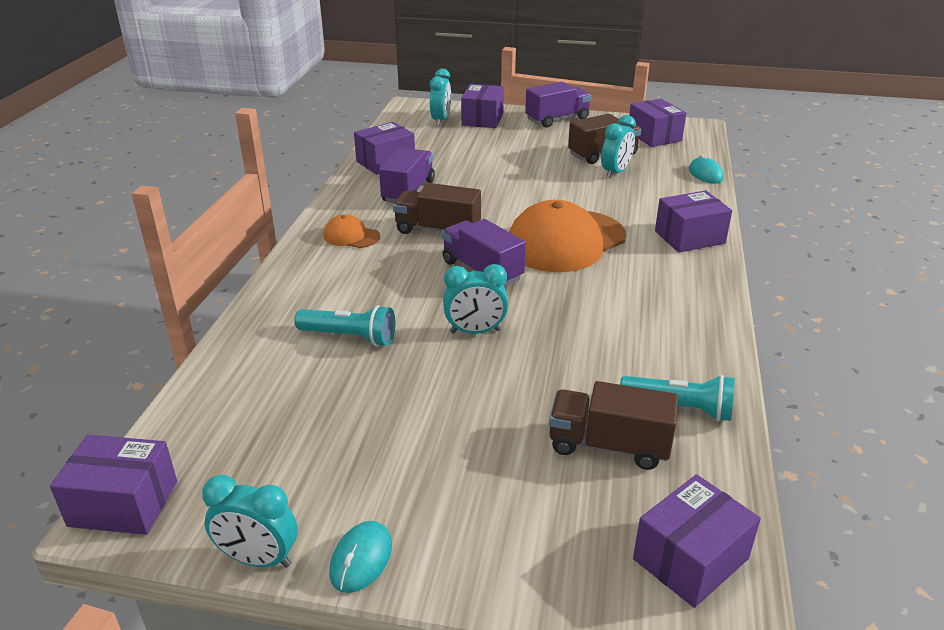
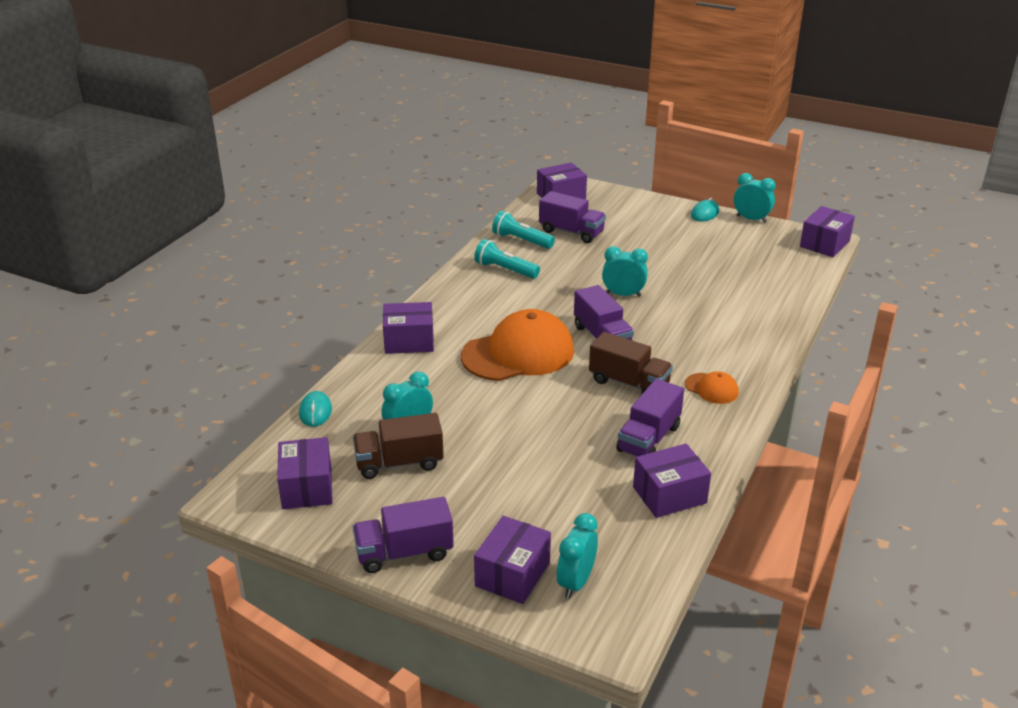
camera: 165 degrees left, 0 degrees up
purple box [50,435,177,535] -> purple box turned 75 degrees counterclockwise [800,206,855,257]
turquoise flashlight [294,305,395,346] -> turquoise flashlight moved to [474,239,540,279]
brown truck [549,381,678,470] -> purple truck [539,191,606,243]

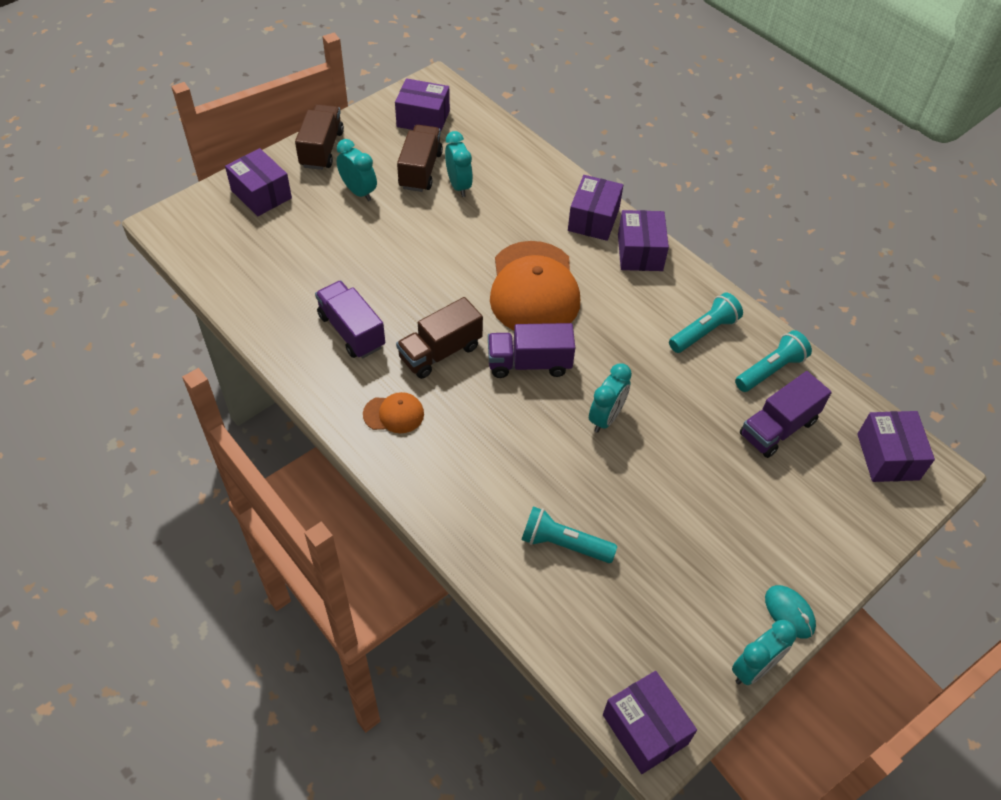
camera: 110 degrees right, 20 degrees up
turquoise mouse [299,391,332,427] -> none
purple truck [352,497,454,573] -> brown truck [295,104,344,170]
turquoise clock [557,513,598,598] -> turquoise clock moved to [337,139,377,201]
purple box [633,444,711,518] -> purple box moved to [618,210,669,271]
orange cap [685,372,739,404] -> orange cap turned 150 degrees counterclockwise [363,392,424,433]
none -> turquoise flashlight [522,506,617,563]

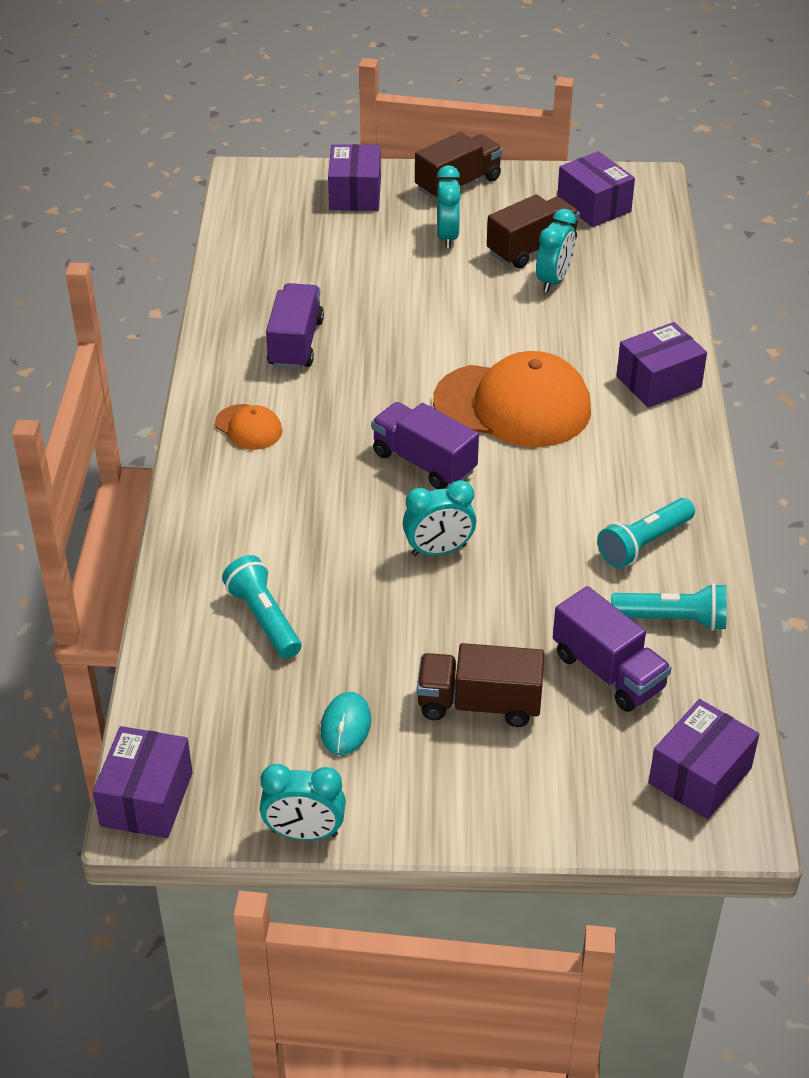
camera: 45 degrees right, 10 degrees down
brown truck [396,297,483,379] -> brown truck moved to [417,643,544,727]
orange cap [490,241,580,330] -> orange cap turned 120 degrees counterclockwise [433,351,591,447]
purple box [618,210,669,271] -> none
turquoise flashlight [669,293,743,353] -> turquoise flashlight turned 135 degrees clockwise [597,498,695,568]
purple truck [740,371,832,458] -> purple truck turned 135 degrees counterclockwise [553,586,672,712]
turquoise mouse [765,585,816,639] -> turquoise mouse moved to [320,692,371,755]

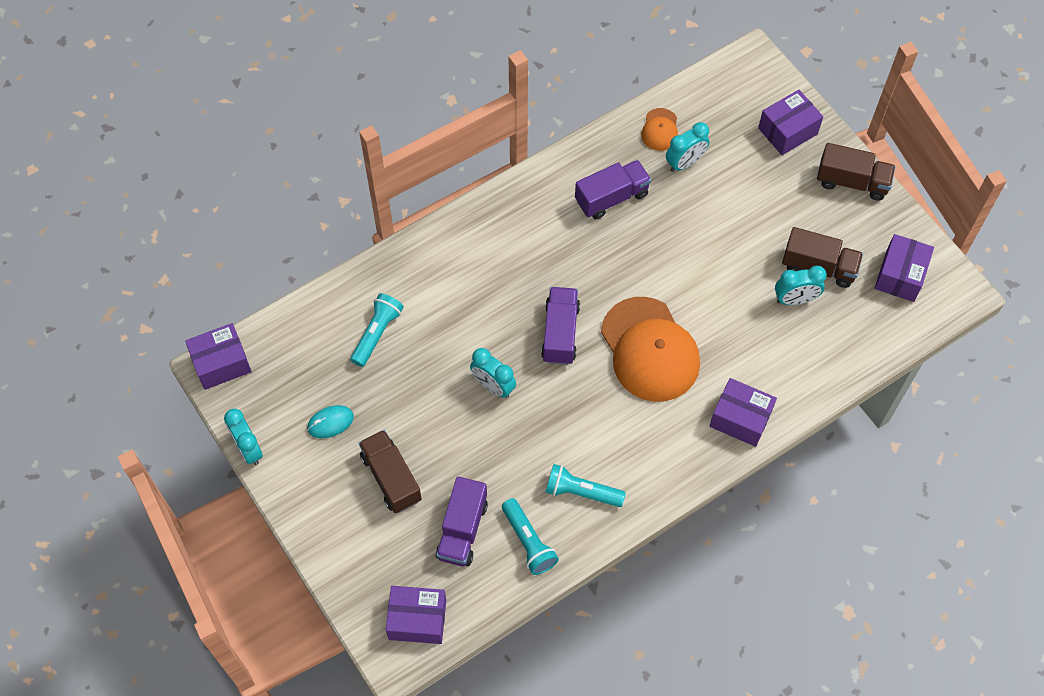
camera: 55 degrees right, 20 degrees up
orange cap [215,404,282,450] -> orange cap moved to [641,108,678,151]
turquoise clock [437,165,461,248] -> turquoise clock moved to [666,122,710,172]

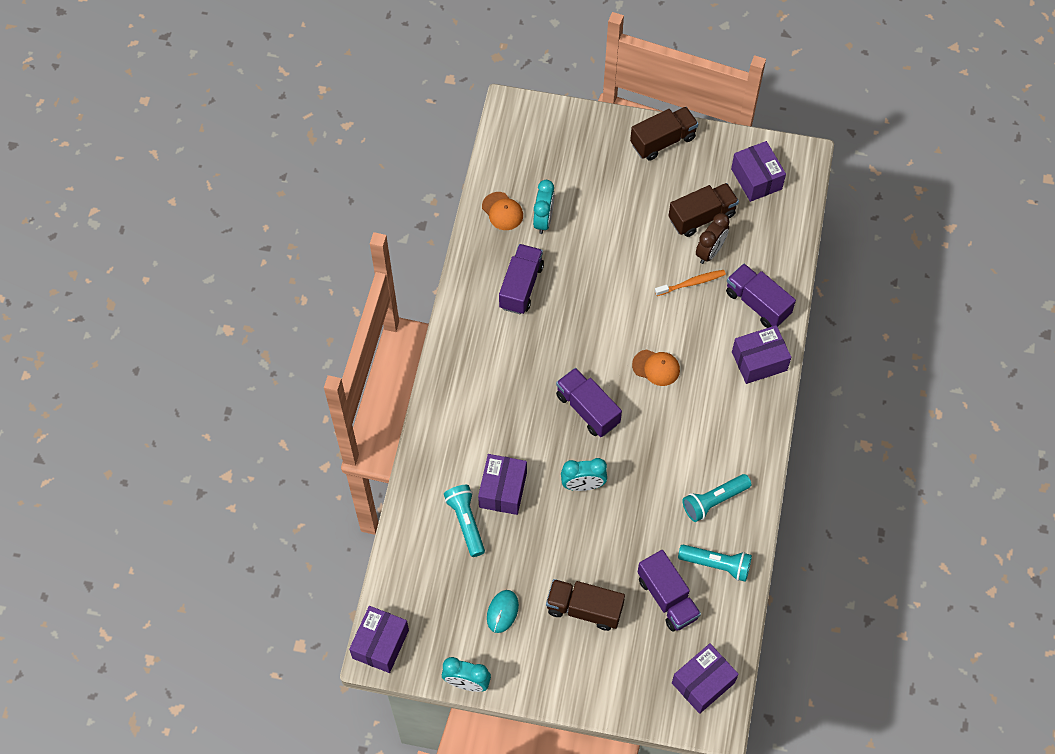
camera: 45 degrees left, 0 degrees up
orange cap [601,297,700,402] -> orange cap [632,349,680,386], size x0.46
purple box [758,90,823,155] -> purple box moved to [478,454,527,515]
turquoise clock [775,266,827,305] -> brown clock [696,213,730,264]
none -> orange toothbrush [655,270,726,296]
none -> purple truck [726,264,796,328]

